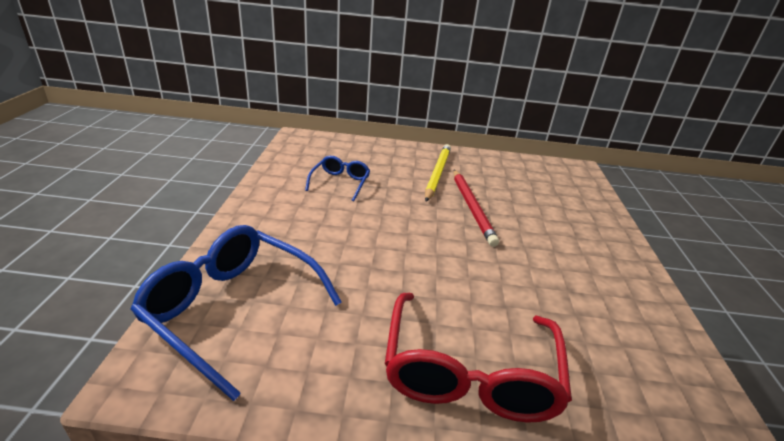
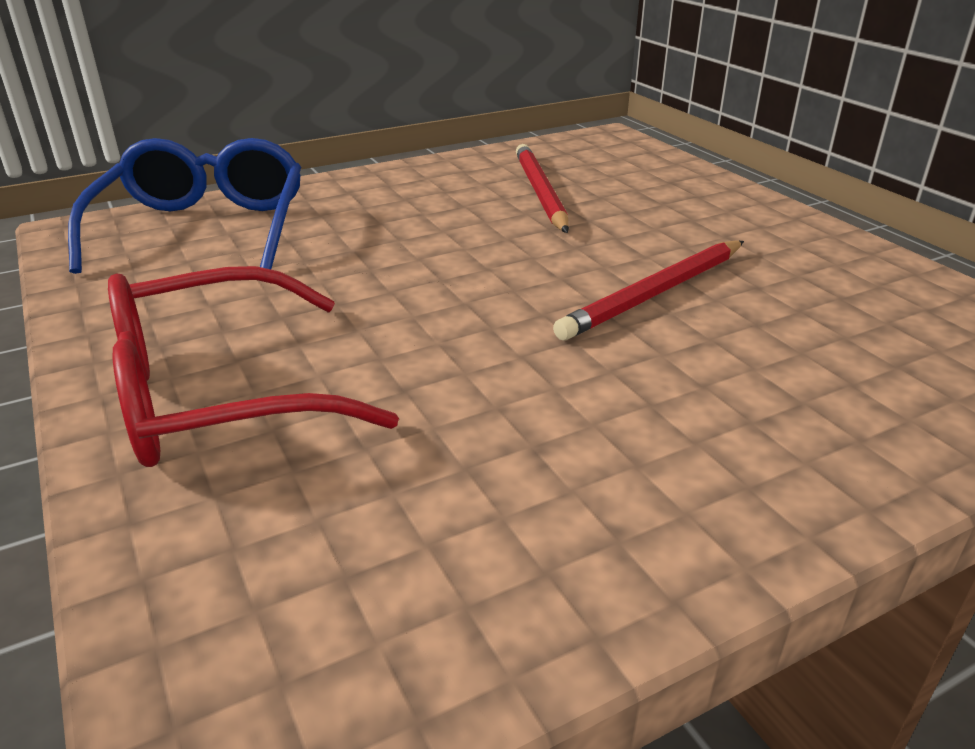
camera: 60 degrees right, 0 degrees up
blue glasses [305,156,370,201] -> red pencil [516,144,569,233]
yellow pencil [425,144,451,202] -> none

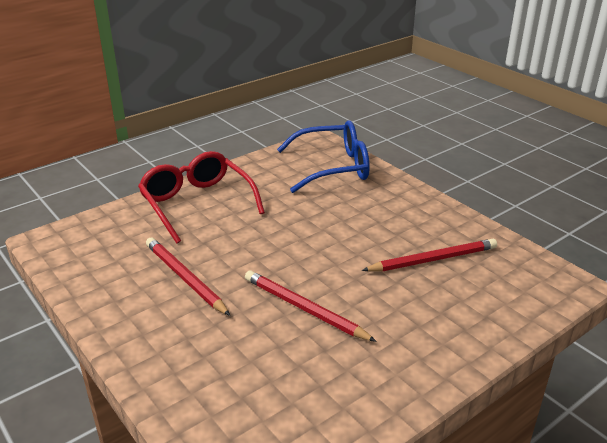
camera: 80 degrees right, 0 degrees up
none -> red pencil [146,238,230,316]

